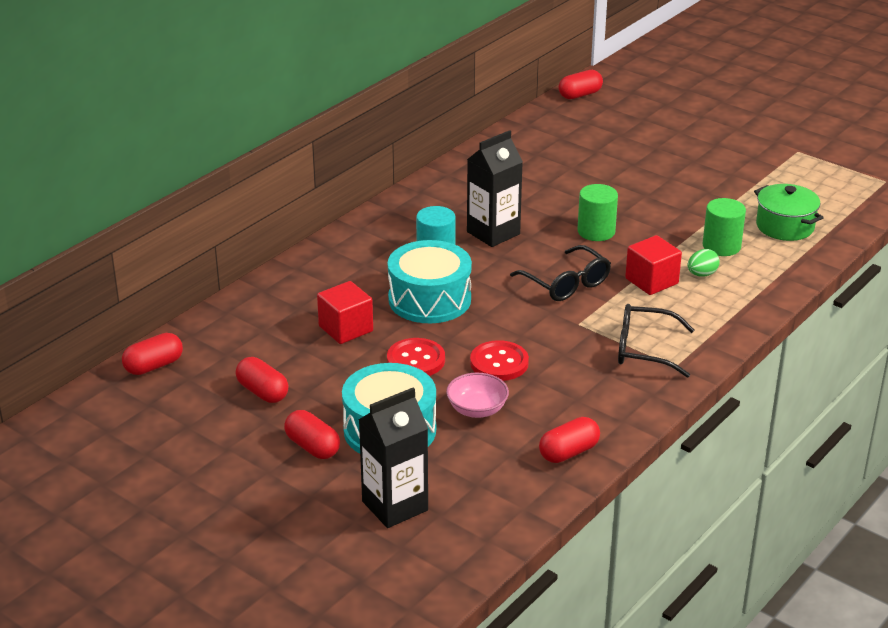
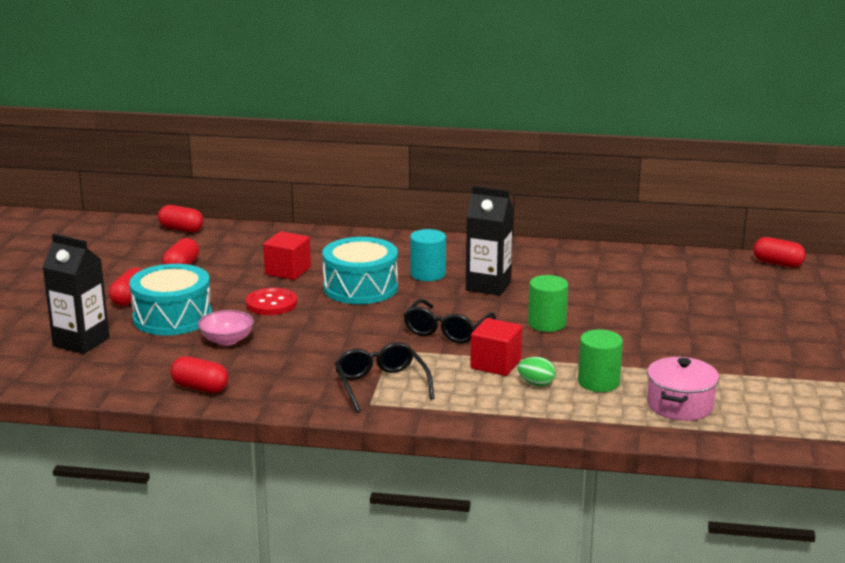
camera: 60 degrees right, 10 degrees down
red button [470,340,529,381] -> none
green pot [754,184,824,241] -> pink pot [647,357,719,421]

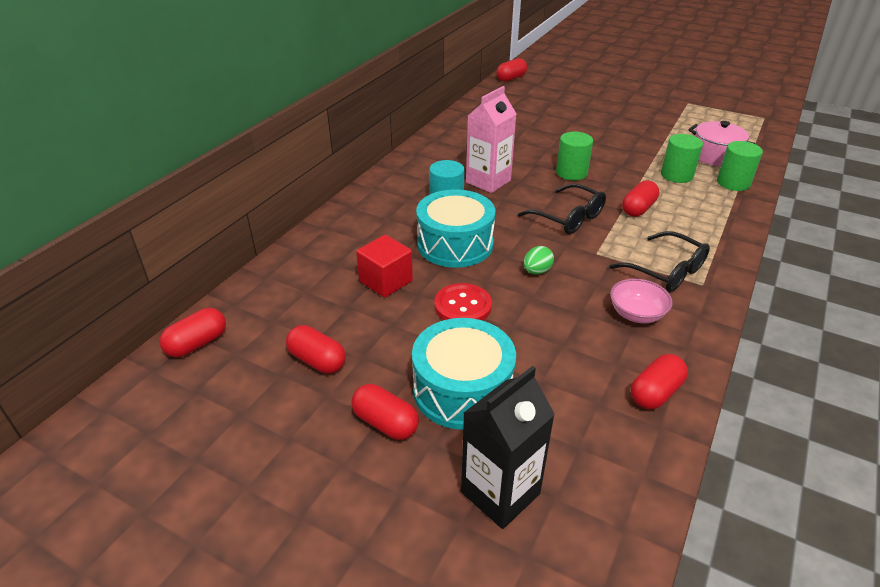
camera: 70 degrees left, 15 degrees up
pink bowl [198,310,254,346] -> pink bowl moved to [610,278,672,323]
black glasses [335,342,435,413] -> black glasses turned 135 degrees counterclockwise [609,231,710,292]
black carton [466,186,514,296] -> pink carton [466,86,516,193]
red cube [470,318,522,376] -> red capsule [622,180,659,217]
green egg [518,357,556,386] -> green egg moved to [523,246,554,274]
none -> green cylinder [717,141,763,191]

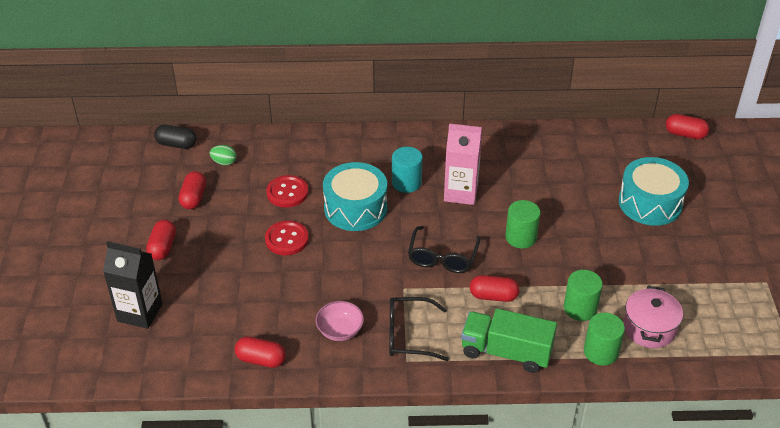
camera: 60 degrees right, 5 degrees up
red capsule [160,308,226,358] -> black capsule [154,124,196,149]
red cube [356,235,413,298] -> red button [266,175,308,208]
turquoise drum [412,318,516,430] -> turquoise drum moved to [619,157,689,226]
green egg [523,246,554,274] -> green egg moved to [210,145,237,165]
black glasses [609,231,710,292] -> black glasses turned 75 degrees clockwise [389,297,449,361]
none -> green truck [461,308,557,373]

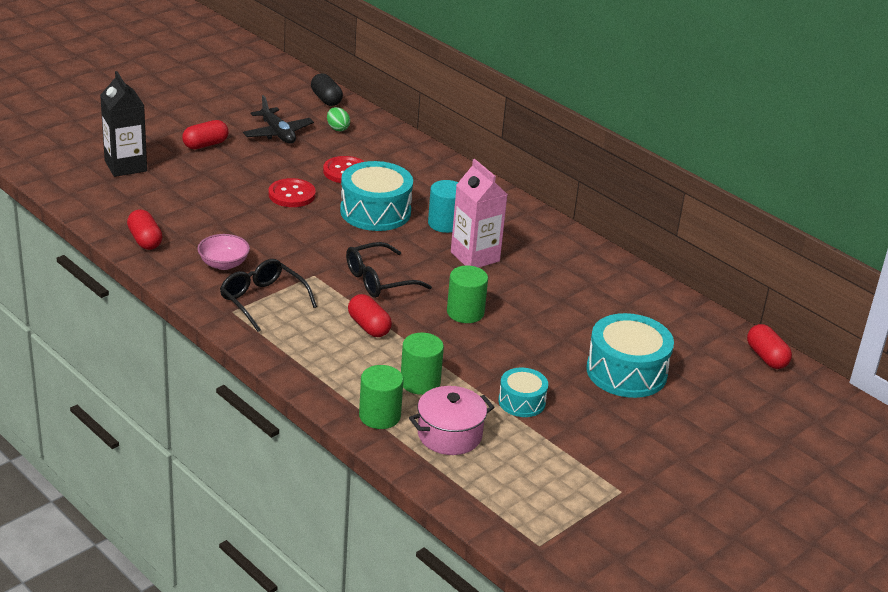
camera: 45 degrees right, 10 degrees down
red capsule [178,171,206,209] -> black plane [243,95,314,144]
green truck [461,308,557,373] -> none
none -> turquoise drum [498,368,548,417]

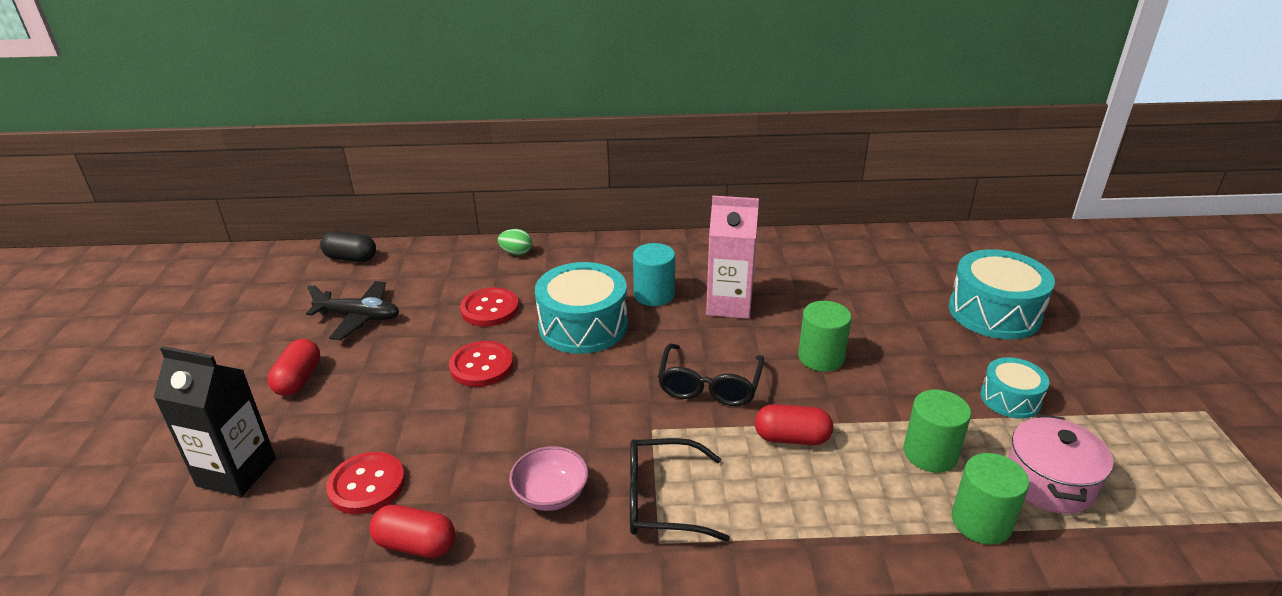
camera: 45 degrees left, 0 degrees up
green egg [327,107,350,131] -> green egg moved to [498,229,533,255]
red capsule [747,324,792,369] -> none
none -> red button [326,452,405,514]

